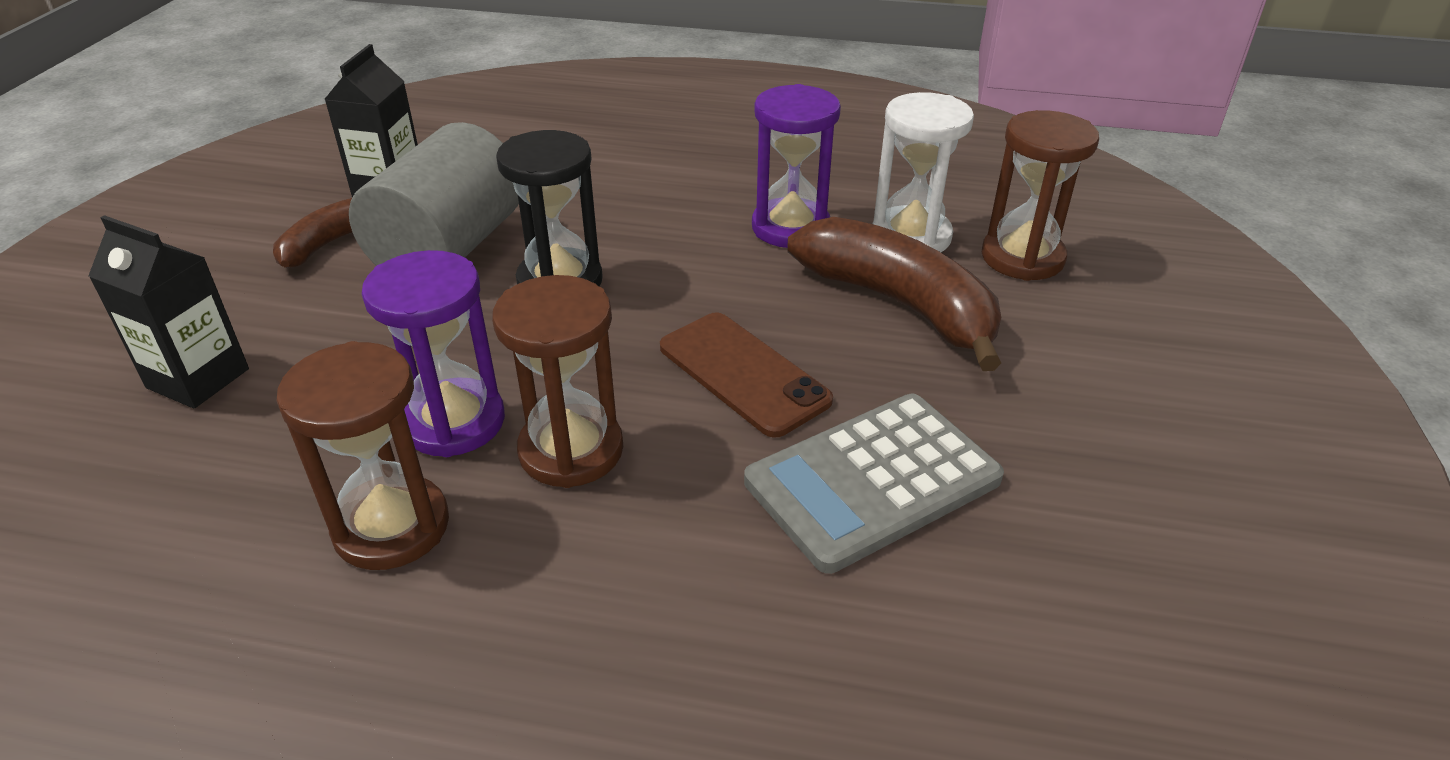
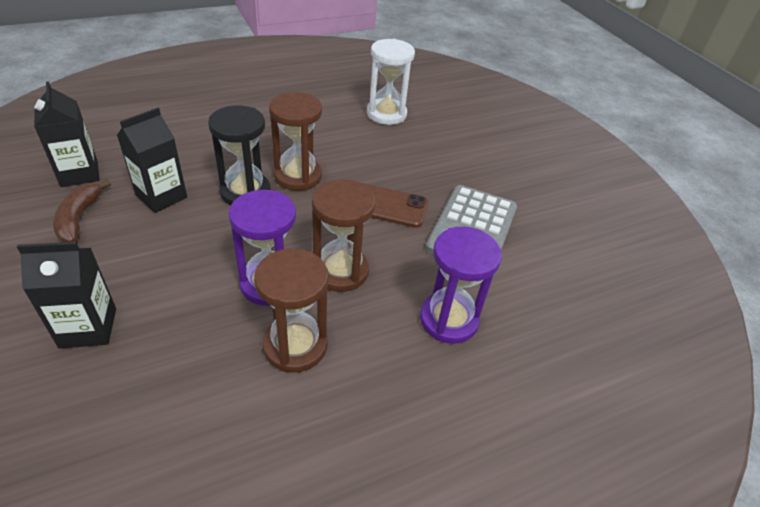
camera: 40 degrees left, 5 degrees up
grey cylinder [349,122,519,266] -> black carton [117,108,187,213]
purple hourglass [752,84,841,248] -> purple hourglass moved to [420,227,502,344]
brown banana [787,217,1001,371] -> none
brown hourglass [982,110,1099,281] -> brown hourglass moved to [269,92,322,191]

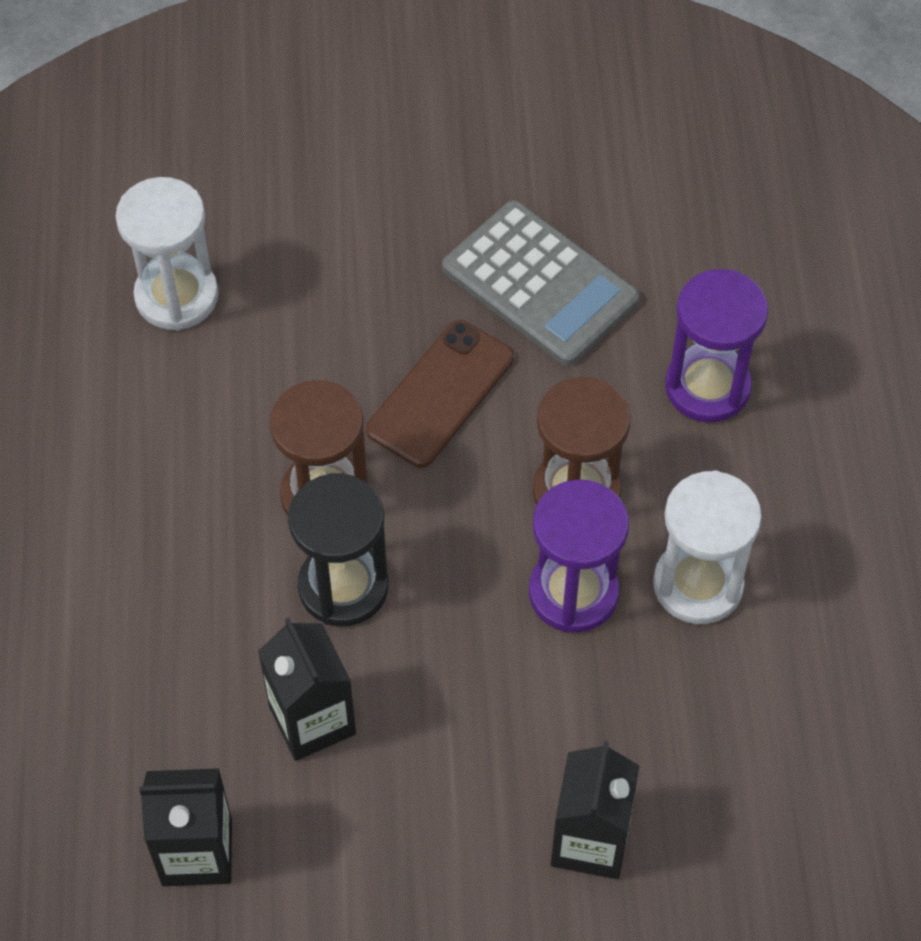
camera: 65 degrees left, 15 degrees up
brown banana [53,179,111,242] -> none
brown hourglass [254,248,329,373] -> white hourglass [653,471,762,624]

